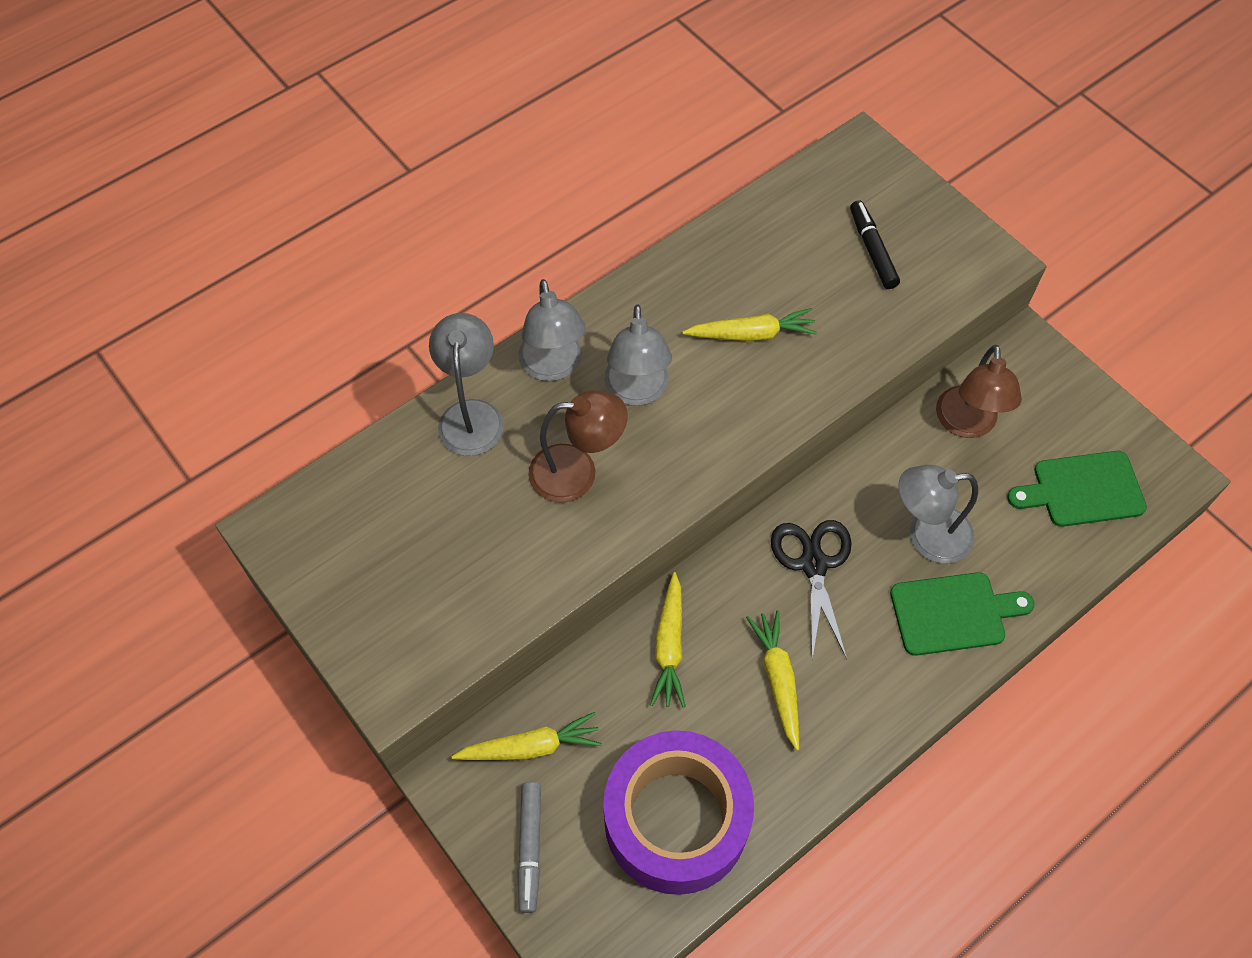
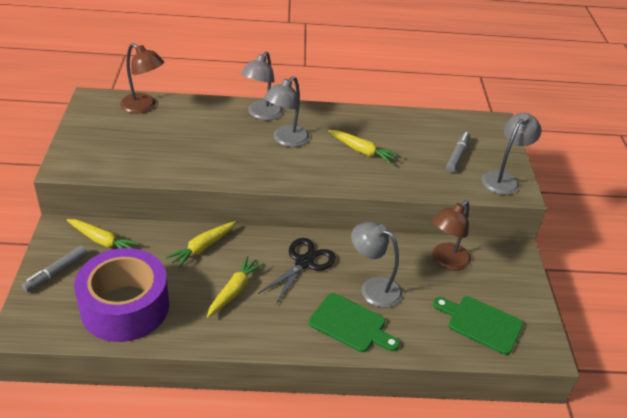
camera: 35 degrees right, 20 degrees down
grey lamp [429,313,504,456] -> grey lamp moved to [481,113,541,195]
brown lamp [528,390,628,503] -> brown lamp moved to [120,43,164,114]
black marker [850,200,900,289] -> grey marker [446,132,470,172]

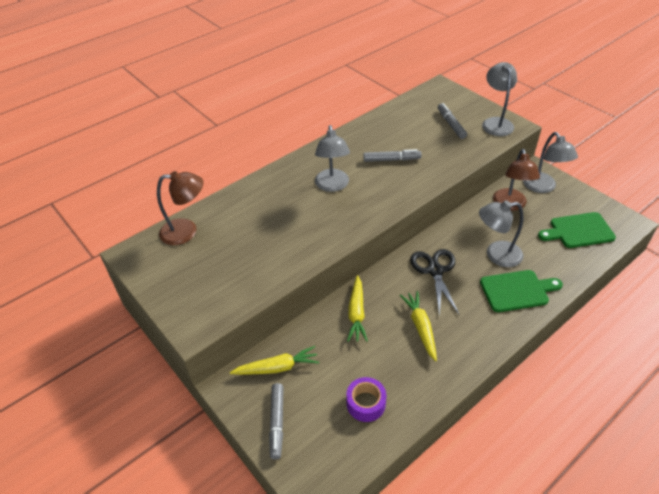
camera: 35 degrees left, 5 degrees up
purple tape [74,248,169,342] -> purple tape [346,377,386,422], size x0.45
grey lamp [241,51,283,120] -> grey lamp moved to [523,132,578,193]
yellow carrot [328,130,399,164] -> grey marker [363,149,422,162]

